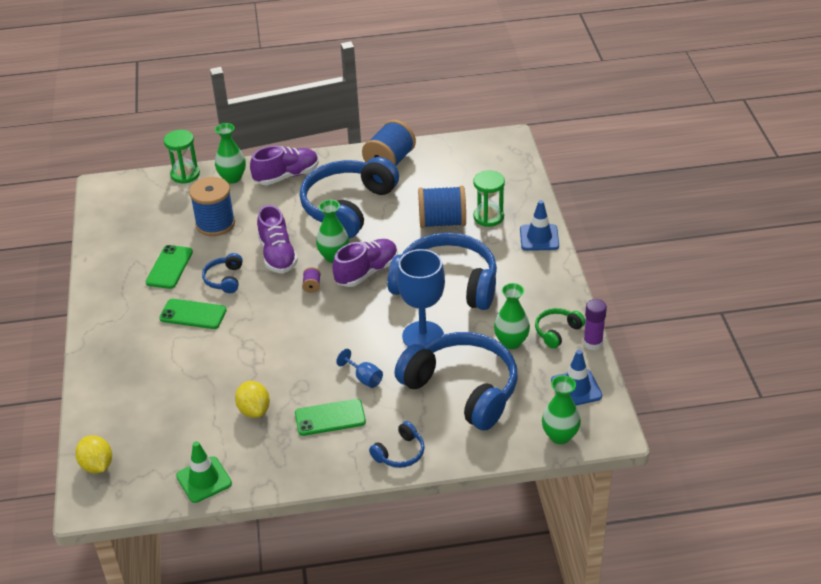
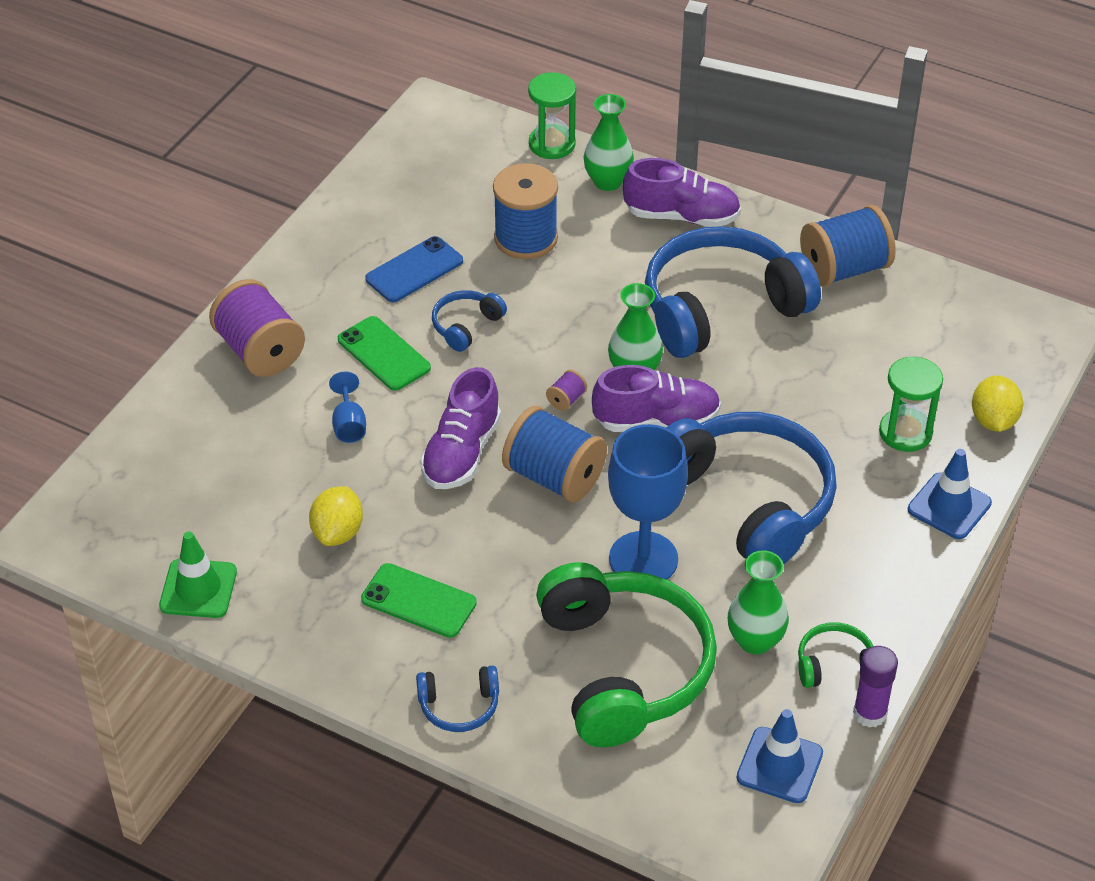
camera: 35 degrees right, 5 degrees up
yellow lemon [75,435,112,473] -> yellow lemon moved to [972,375,1023,432]
green phone [145,245,193,289] -> blue phone [365,236,463,302]
purple shoe [257,205,298,273] -> purple shoe moved to [420,367,501,489]
blue goblet [336,349,383,388] -> blue goblet moved to [329,372,366,443]
blue headphones [394,332,517,430] -> green headphones [536,562,717,747]
blue spool [418,186,466,228] -> blue spool moved to [502,406,607,503]
green vase [542,375,581,444] -> none
none -> purple spool [209,279,305,377]

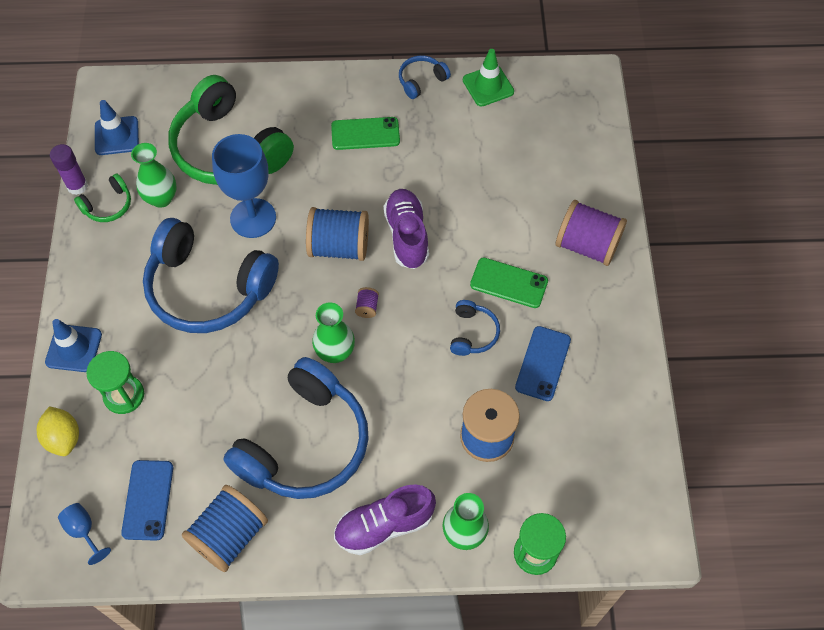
camera: 150 degrees right, 15 degrees up
yellow lemon [309,486,363,546] -> none
blue goblet [329,372,366,443] -> blue goblet moved to [58,503,111,565]
blue headphones [416,666,499,732] -> blue headphones moved to [399,55,451,99]
purple shoe [592,365,721,432] -> none
none -> blue phone [121,460,173,541]

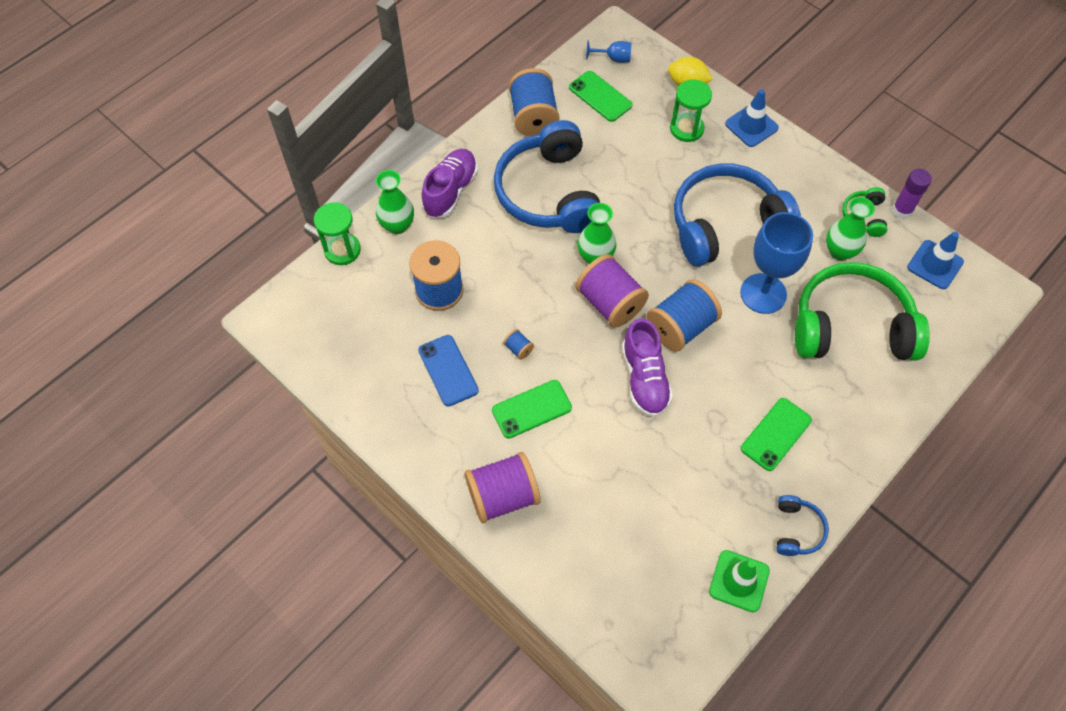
camera: 135 degrees right, 0 degrees up
blue phone [121,460,173,541] -> green phone [569,71,633,122]
purple spool [355,287,379,318] -> purple spool [575,254,649,328], size x2.40
purple shoe [383,189,429,269] -> purple shoe turned 45 degrees clockwise [622,318,673,417]
blue headphones [450,300,500,356] -> blue spool [503,329,534,360]

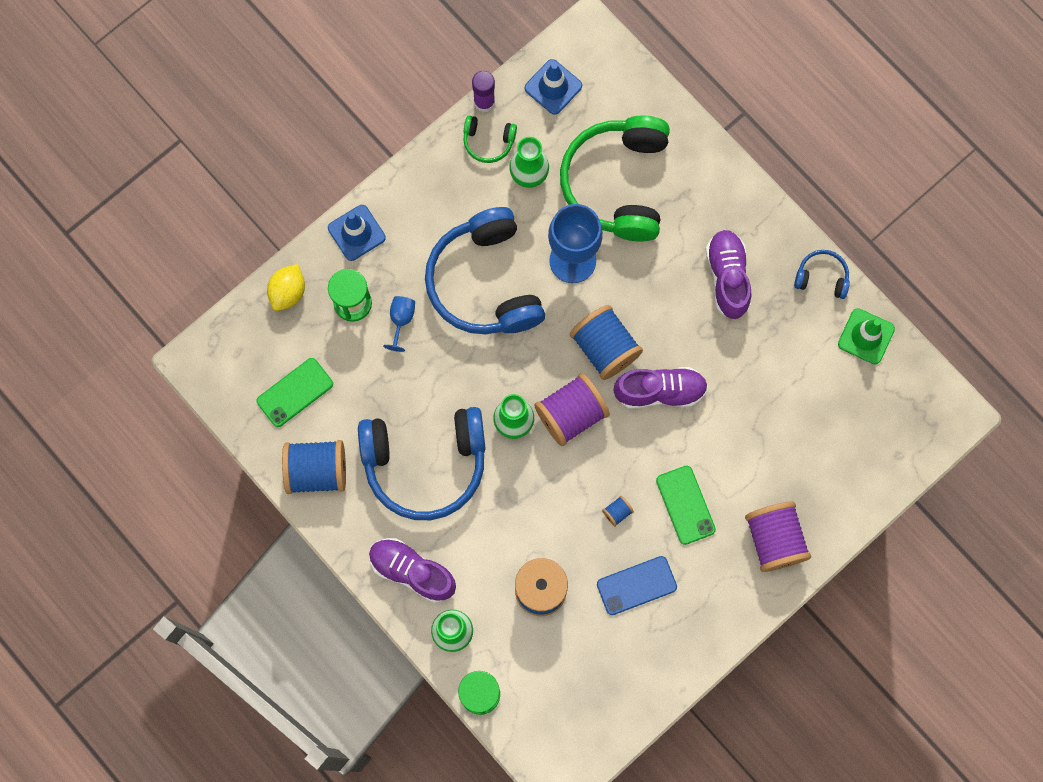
camera: 85 degrees left, 15 degrees up
blue goblet [586,40,632,63] -> blue goblet moved to [383,296,415,352]
green phone [741,398,812,471] -> purple shoe [706,230,751,319]

